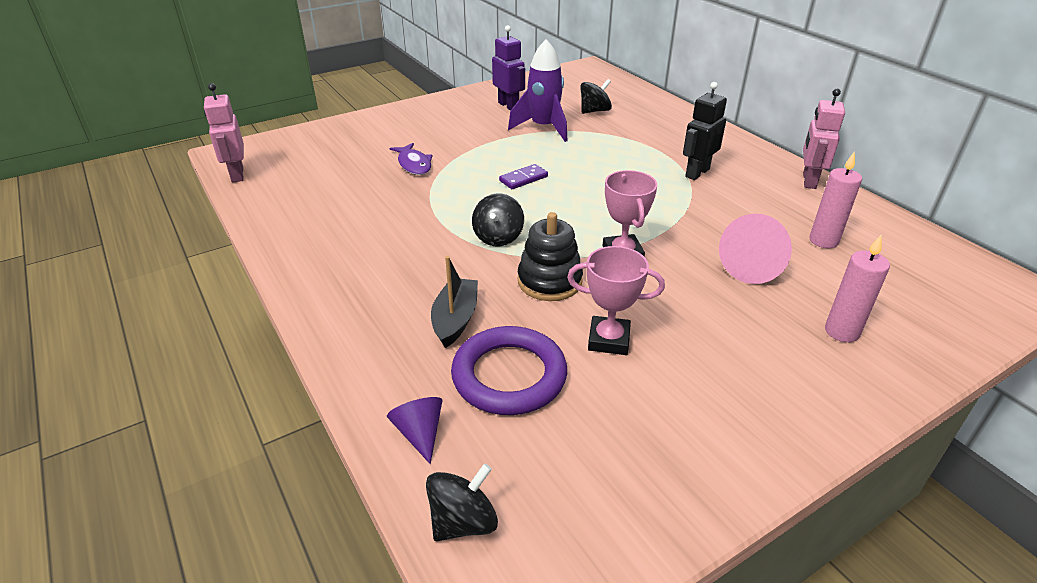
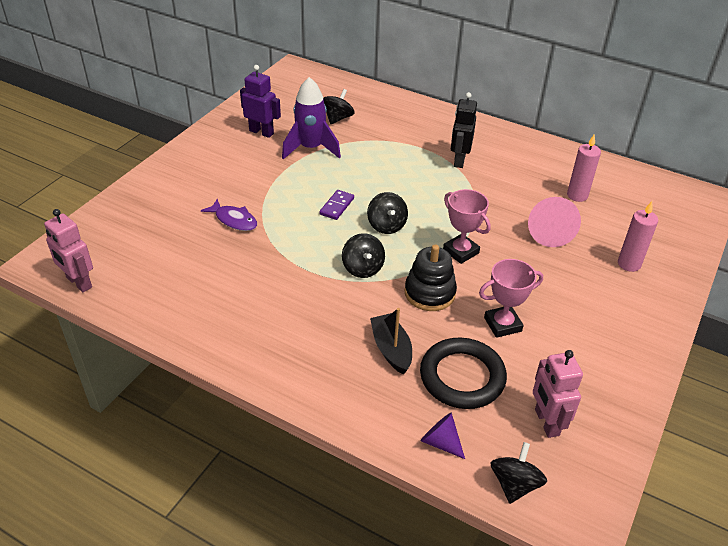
camera: 30 degrees left, 5 degrees up
purple ring [451,326,567,415] -> black ring [420,338,507,409]
pink robot [803,89,845,189] -> pink robot moved to [533,350,583,438]
none -> black spinning top [367,192,408,234]

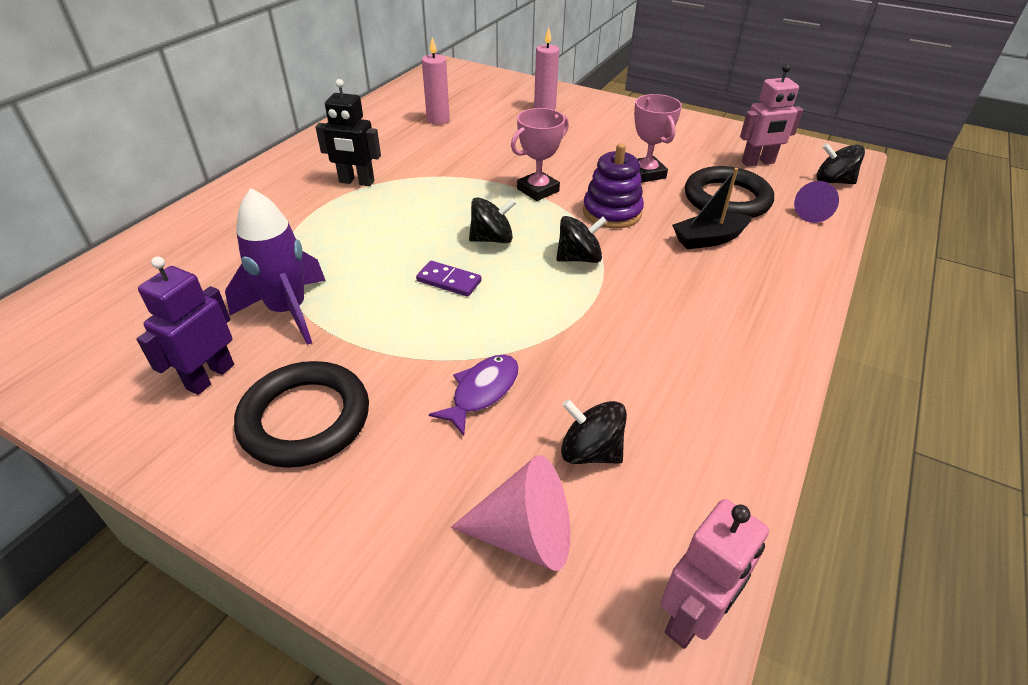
camera: 90 degrees left, 0 degrees up
black spinning top [323,89,355,124] -> black spinning top moved to [561,399,627,464]
black stacking toy [405,245,457,311] -> purple stacking toy [583,143,644,228]
pink cone [528,197,581,247] -> pink cone moved to [451,455,570,571]
none -> black ring [234,361,369,468]

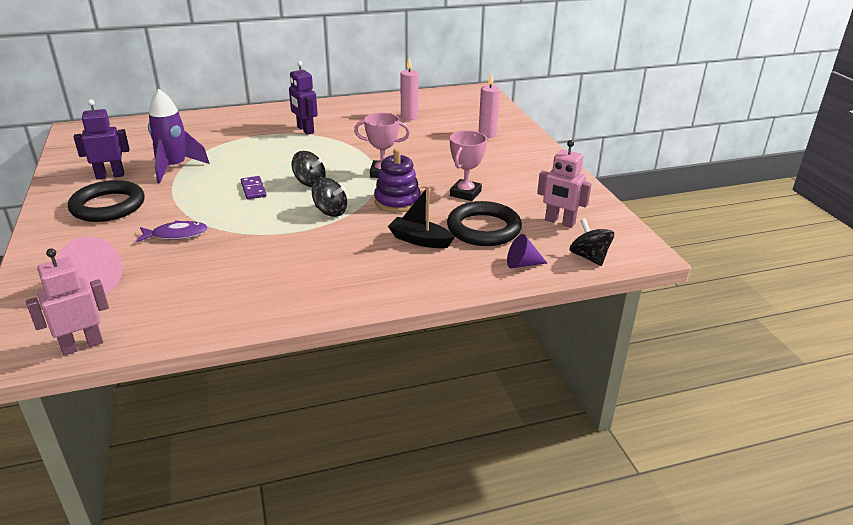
camera: 45 degrees right, 10 degrees down
black robot [315,79,381,186] -> purple robot [289,61,318,135]
black spinning top [561,399,627,464] -> none
pink robot [661,499,769,649] -> pink robot turned 150 degrees clockwise [26,248,109,356]

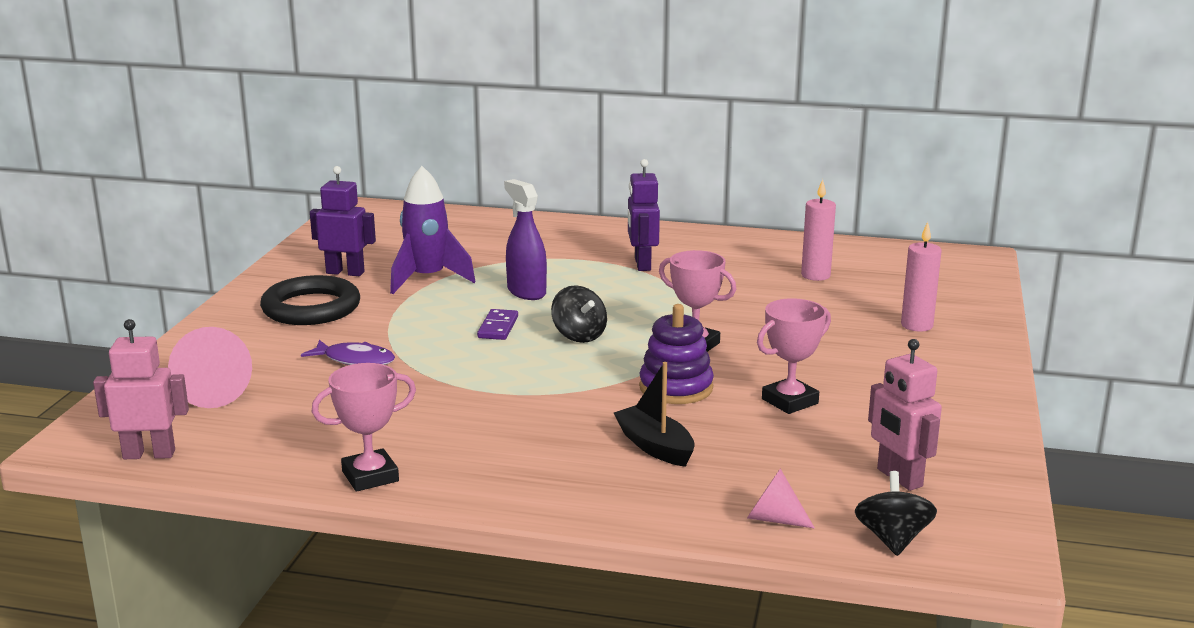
camera: 30 degrees right, 10 degrees down
black spinning top [312,177,347,217] -> none
black ring [447,201,522,246] -> none
purple cone [507,234,547,268] -> pink cone [747,469,815,529]
none -> pink trophy [312,363,416,492]
none -> purple spray bottle [504,179,547,300]

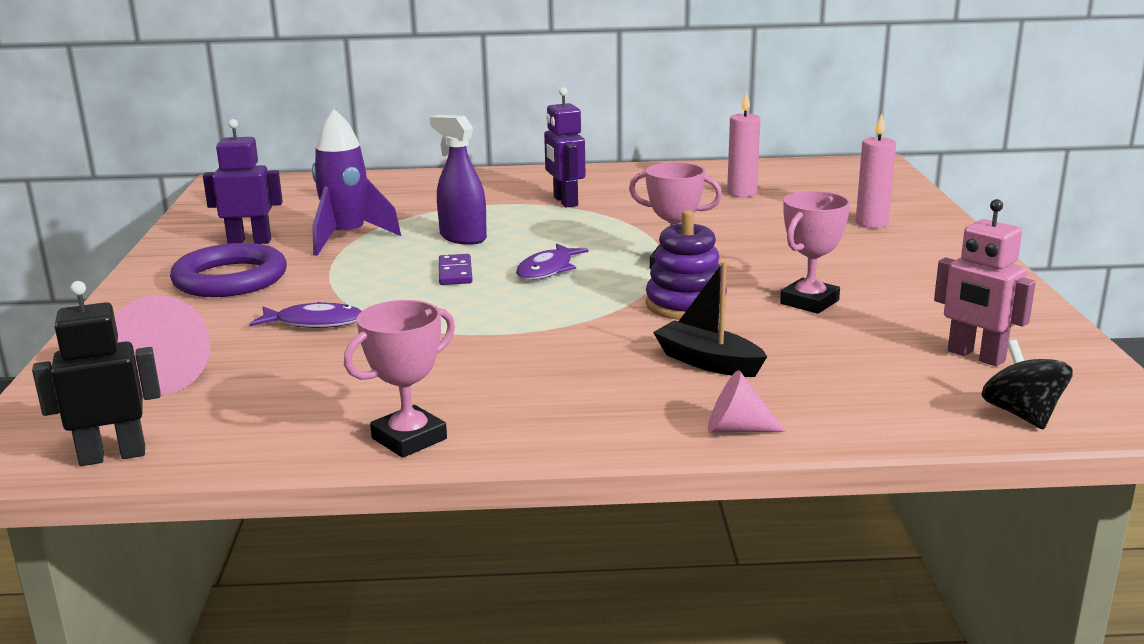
camera: 15 degrees left, 0 degrees up
pink robot [93,319,189,459] -> black robot [32,281,160,466]
black ring [260,275,360,325] -> purple ring [170,243,287,297]
black spinning top [551,285,607,343] -> purple fish [516,243,589,280]
pink cone [747,469,815,529] -> pink cone moved to [708,370,786,432]

